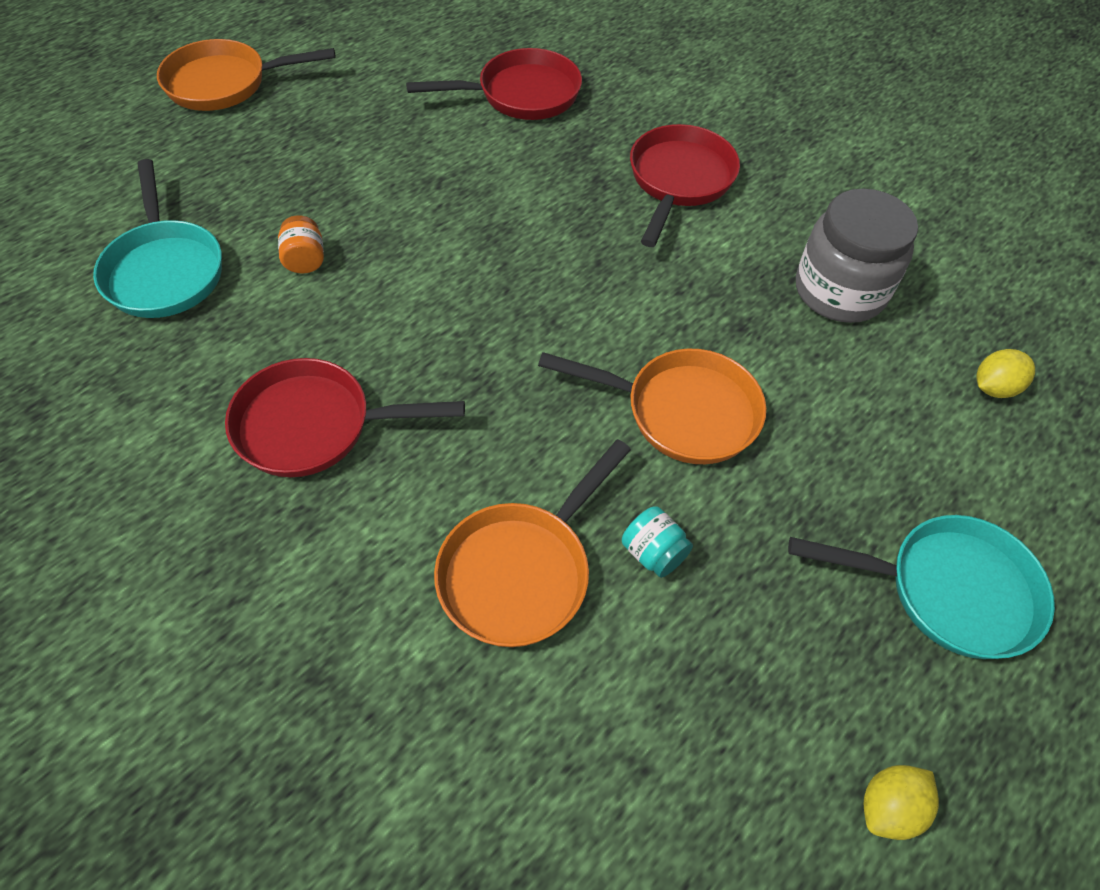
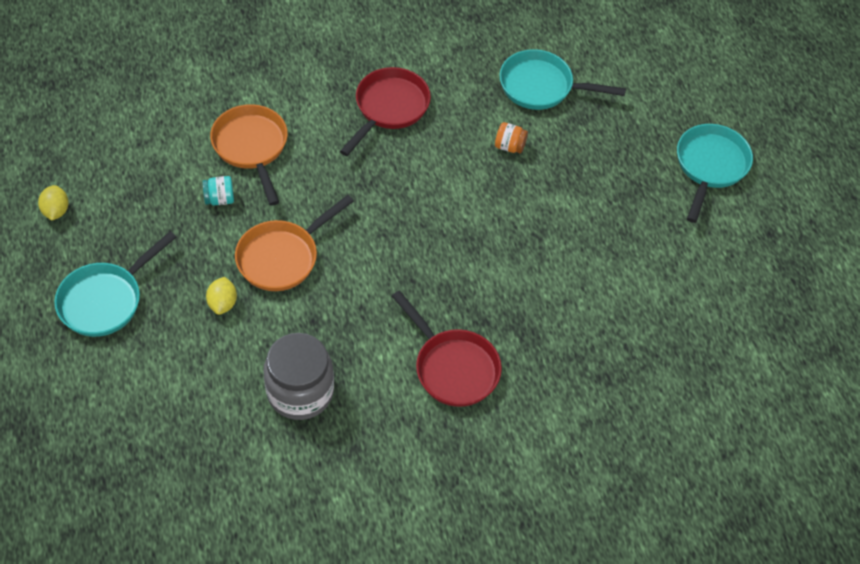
camera: 120 degrees right, 0 degrees up
orange pan [157,39,336,111] -> turquoise pan [677,124,753,223]
red pan [406,48,582,120] -> none
yellow lemon [977,349,1035,398] -> yellow lemon moved to [206,277,237,315]

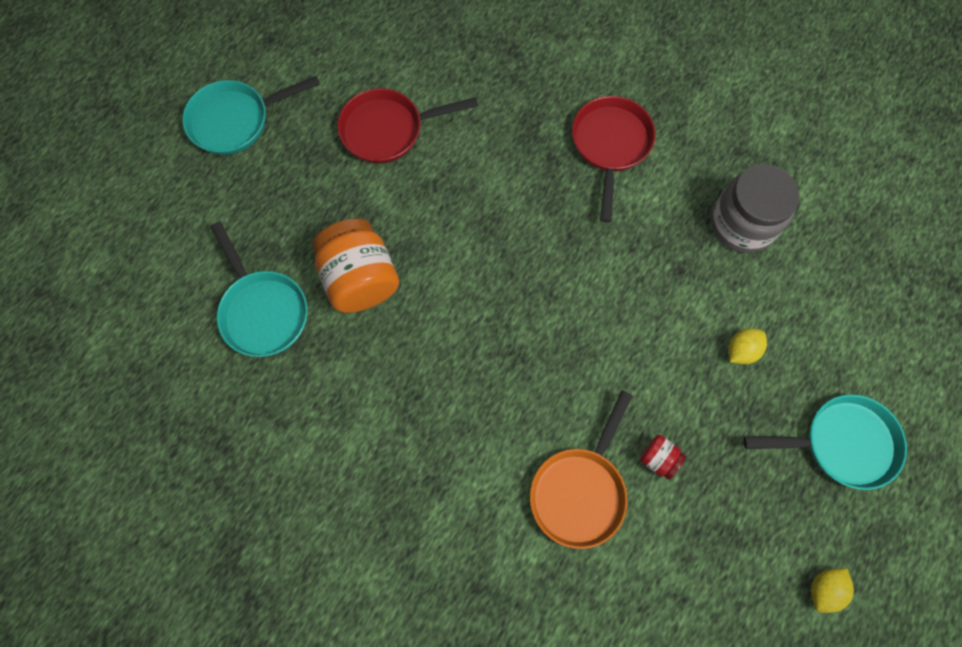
camera: 130 degrees left, 15 degrees up
turquoise jar [202,176,234,206] -> red jar [640,435,686,480]
orange pan [235,195,354,291] -> none
red pan [340,67,431,156] -> red pan moved to [337,88,478,164]
orange jar [495,122,528,153] -> orange jar [313,218,399,313], size x2.22

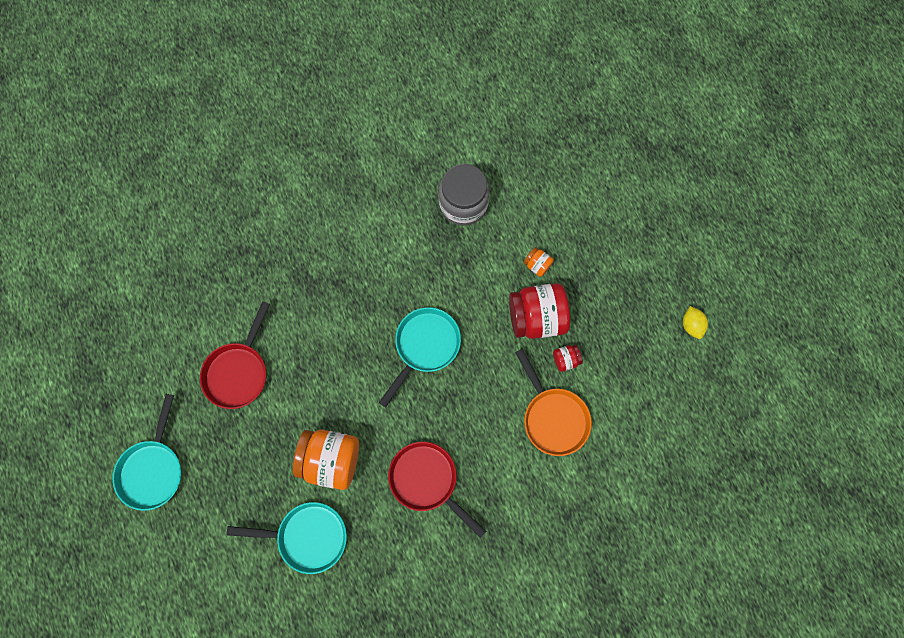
camera: 55 degrees left, 5 degrees up
red pan [572,96,655,222] -> red pan moved to [388,442,486,538]
yellow lemon [728,328,767,364] -> orange jar [524,247,554,277]
turquoise pan [744,394,907,490] -> turquoise pan moved to [379,307,461,407]
none -> red jar [509,283,570,339]

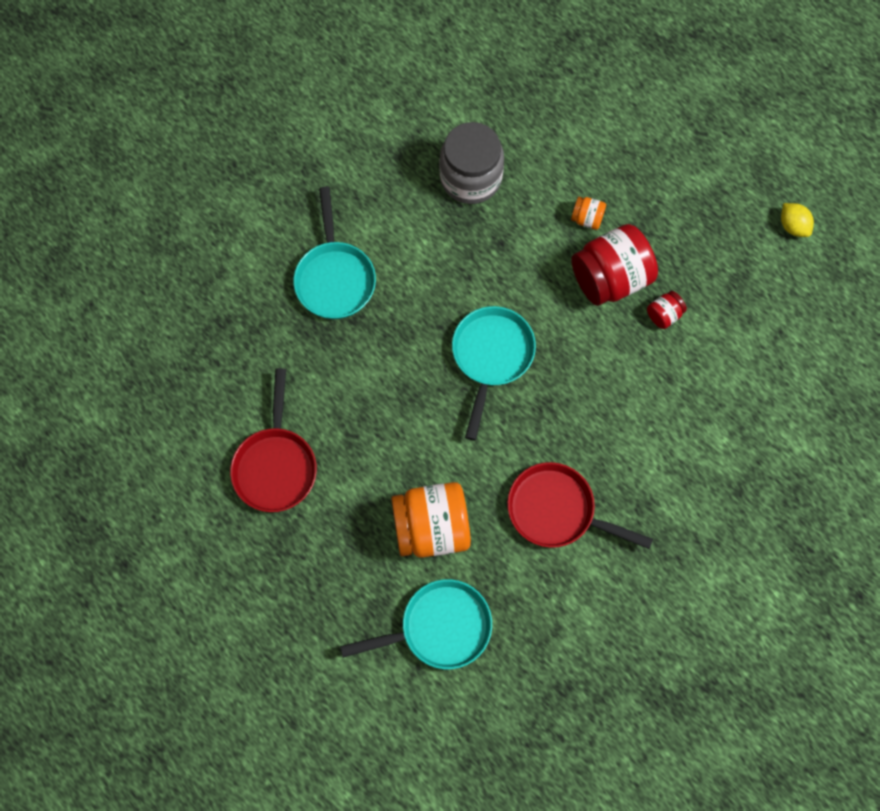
camera: 20 degrees left, 5 degrees down
turquoise pan [113,394,181,511] -> turquoise pan moved to [293,187,376,319]
orange pan [515,349,592,456] -> none

